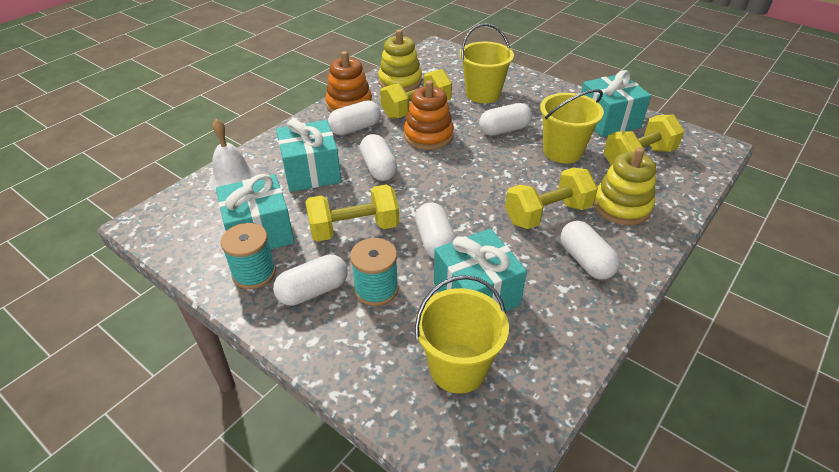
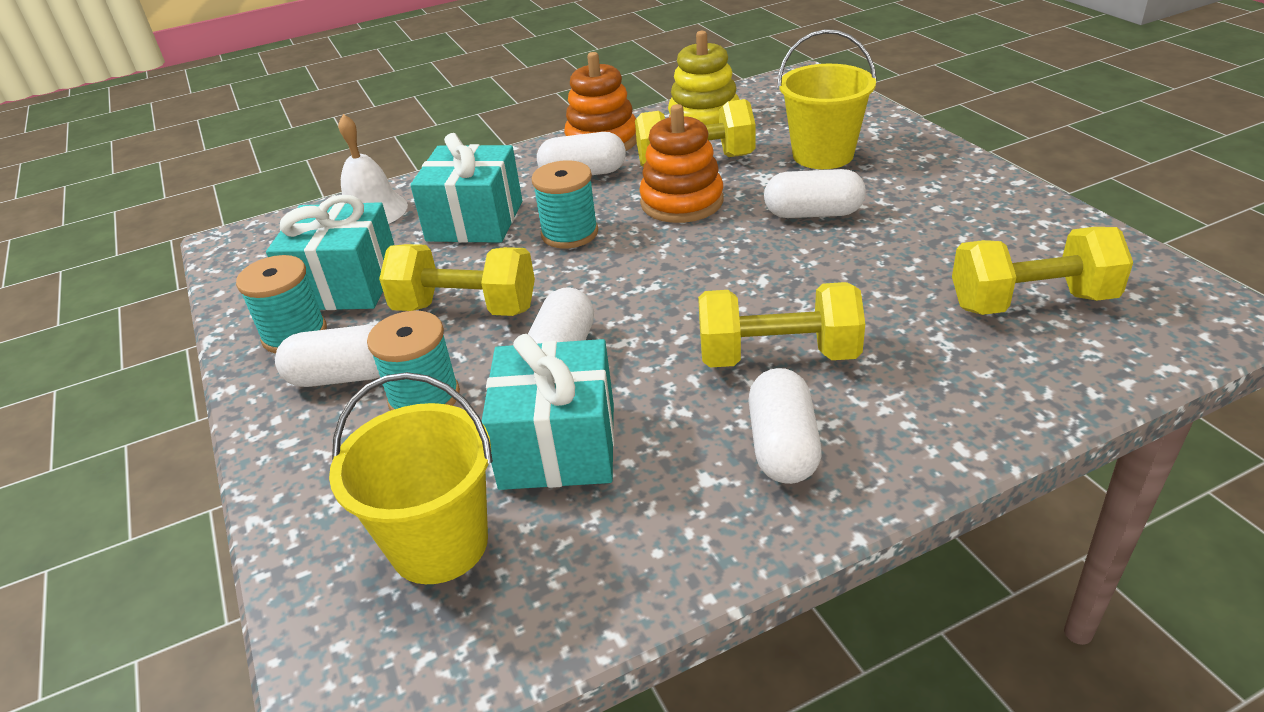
camera: 30 degrees right, 5 degrees down
white capsule [360,134,397,181] -> turquoise spool [532,160,598,248]
yellow bucket [540,89,604,163] -> none
turquoise gift [581,70,651,137] -> none
yellow stacking toy [594,147,656,225] -> none

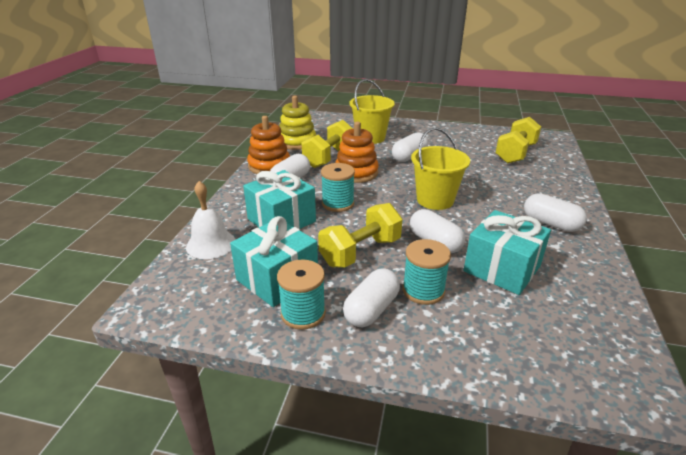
camera: 55 degrees left, 5 degrees down
yellow bucket [329,372,493,584] -> yellow bucket moved to [411,127,470,210]
yellow dumbbell [698,282,865,368] -> none

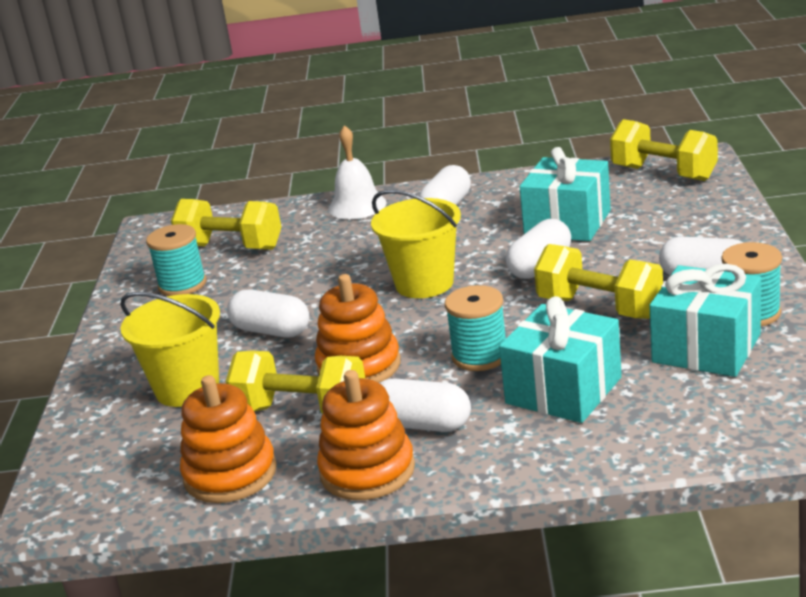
camera: 100 degrees left, 5 degrees down
white bell [186,181,236,259] -> white bell moved to [328,125,387,219]
yellow stacking toy [279,96,316,150] -> orange stacking toy [180,375,277,503]
turquoise spool [402,239,451,305] -> turquoise spool moved to [146,224,206,296]
none -> yellow dumbbell [610,119,718,181]

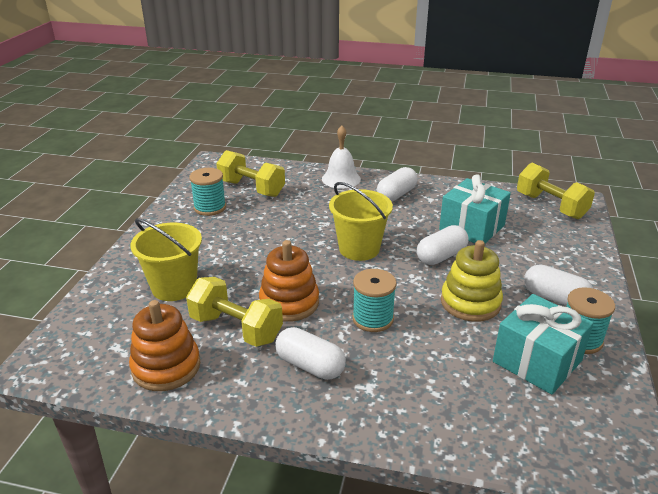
camera: 10 degrees right, 5 degrees up
white capsule [227,289,309,337] -> none
orange stacking toy [317,370,415,500] -> none
turquoise gift [499,296,622,423] -> none
yellow dumbbell [534,244,663,319] -> yellow stacking toy [441,240,503,322]

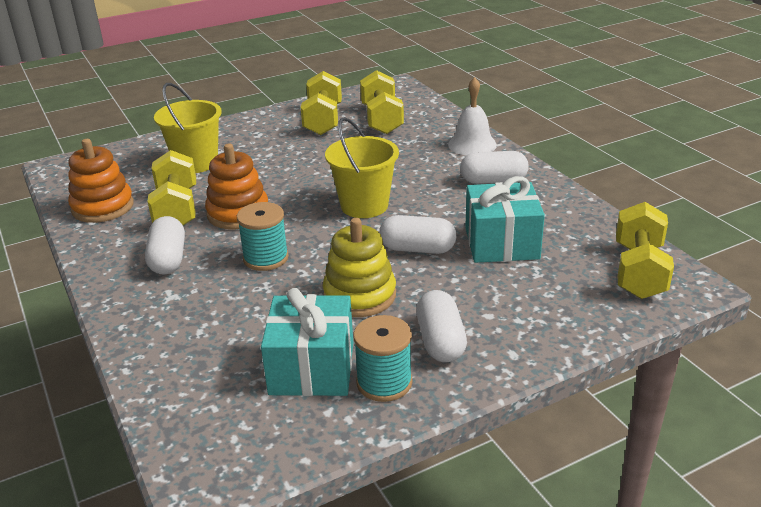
camera: 50 degrees right, 0 degrees up
turquoise spool [190,168,226,216] -> yellow dumbbell [301,71,342,135]

